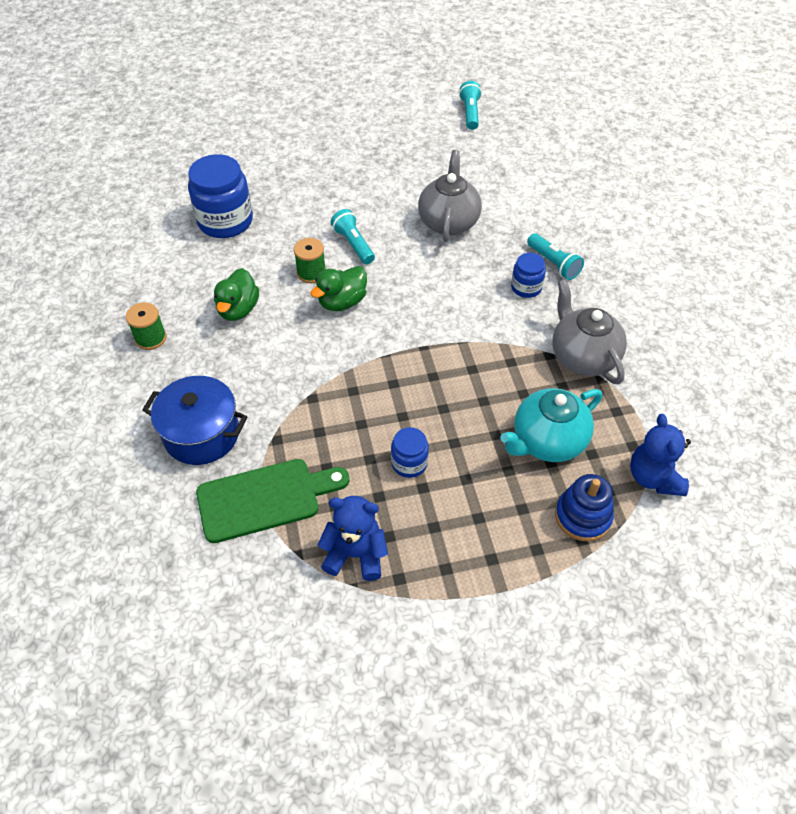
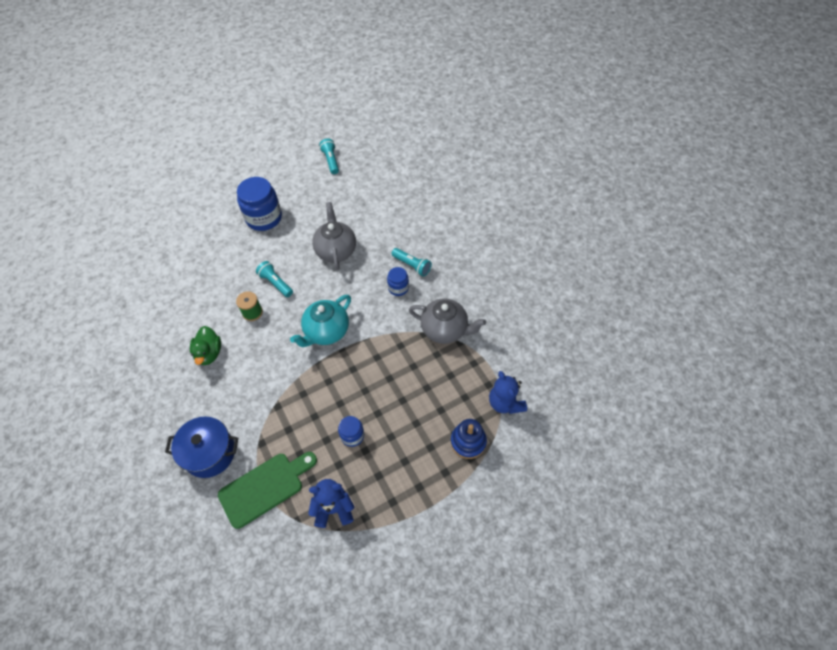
camera: 15 degrees left, 5 degrees up
green spool [126,302,167,350] -> none
blue jar [188,154,253,238] -> blue jar moved to [237,177,282,231]
green duck [310,266,367,311] -> none
turquoise teapot [500,388,602,462] -> turquoise teapot moved to [290,295,351,347]
grey teapot [552,279,627,384] -> grey teapot turned 150 degrees clockwise [409,299,486,344]

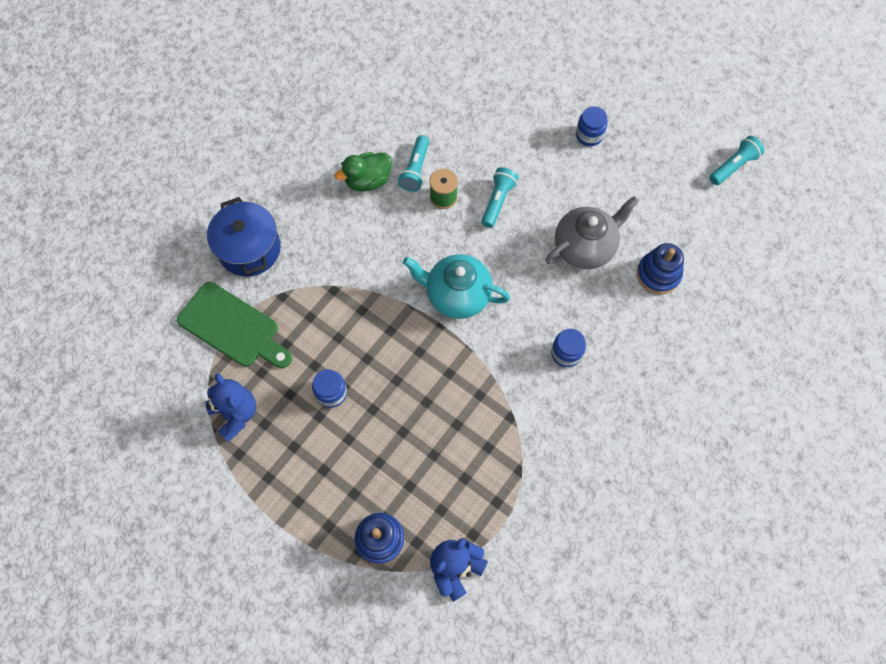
camera: 65 degrees right, 10 degrees up
blue jar [237,177,282,231] -> blue jar [576,106,608,146], size x0.52
turquoise flashlight [391,248,432,277] -> turquoise flashlight moved to [398,135,429,192]
grey teapot [409,299,486,344] -> none
none -> blue stacking toy [637,243,684,294]

